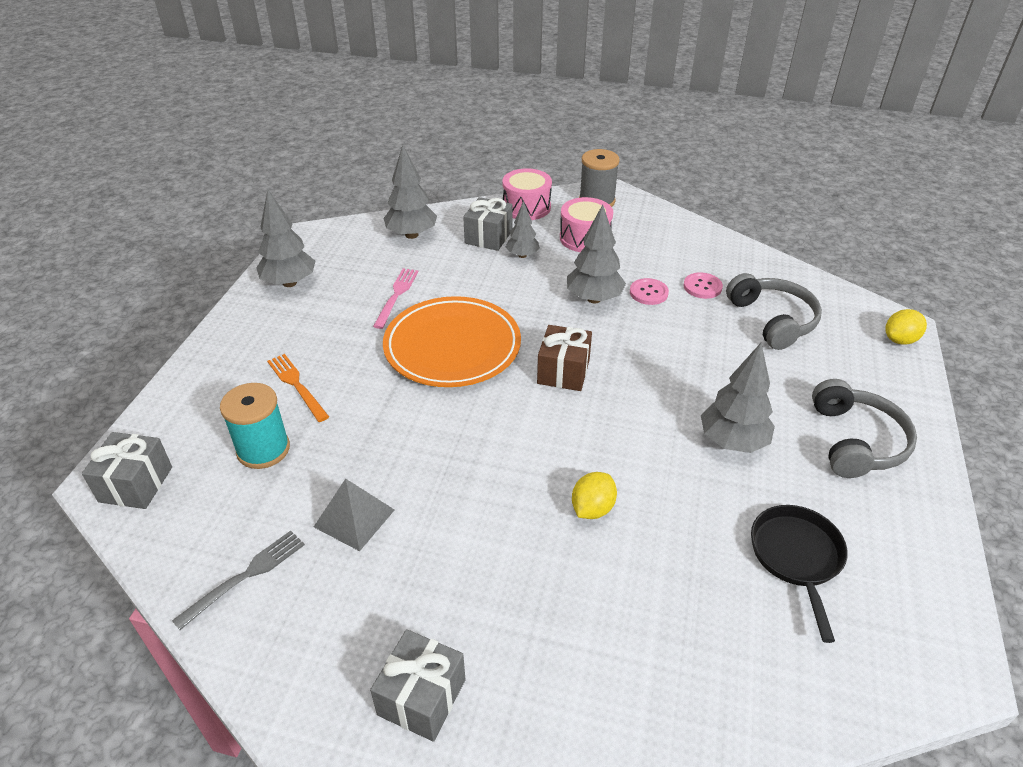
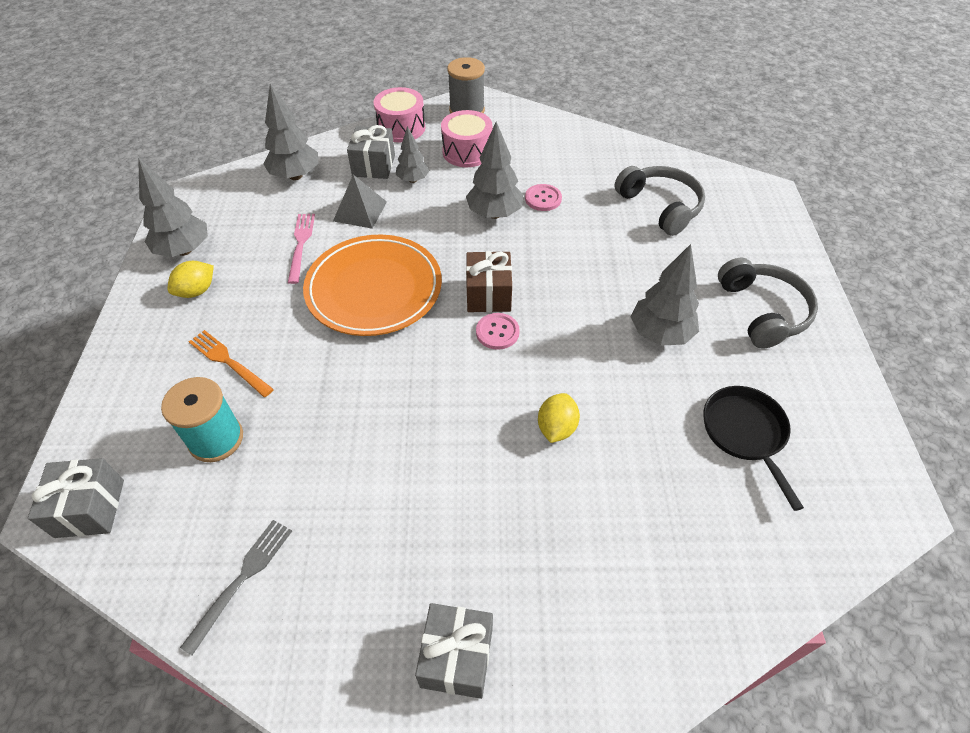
camera: 15 degrees left, 10 degrees up
grey pyramid [314,479,394,551] -> grey pyramid moved to [333,175,387,229]
pink button [684,272,723,299] -> pink button moved to [476,313,520,350]
yellow lemon [885,309,927,345] -> yellow lemon moved to [167,261,214,298]

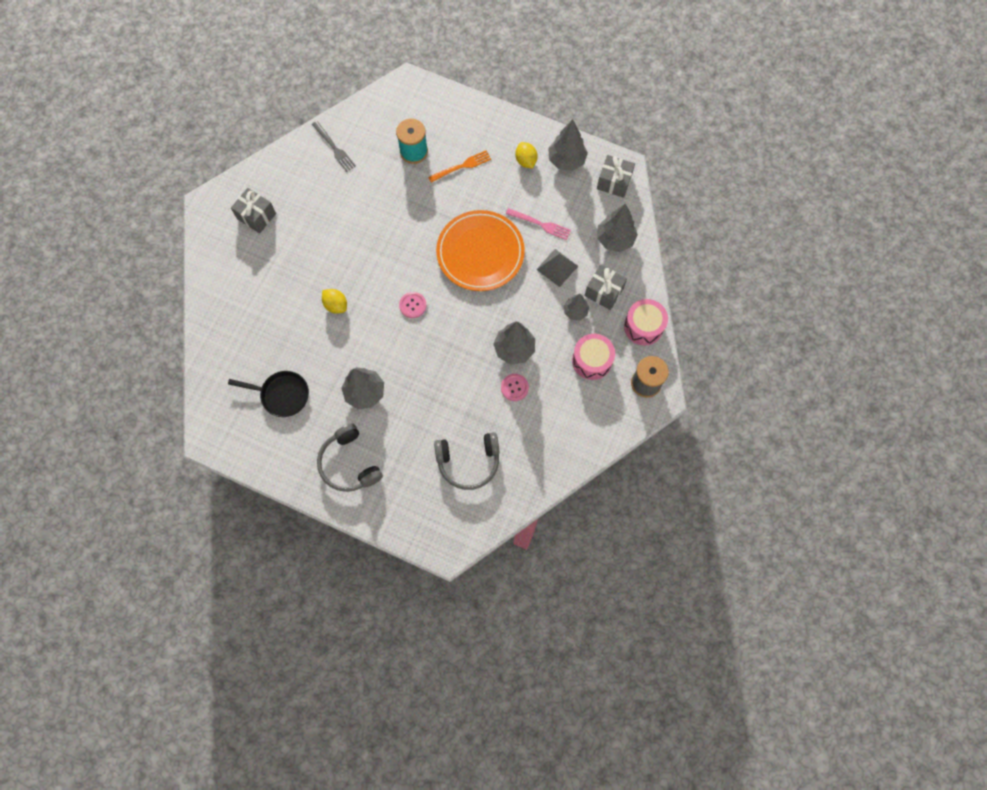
camera: 115 degrees right, 20 degrees up
grey gift [28,458,124,538] -> grey gift moved to [597,155,635,198]
brown gift [466,251,512,312] -> none
grey headphones [718,258,818,349] -> grey headphones turned 45 degrees clockwise [317,423,383,492]

